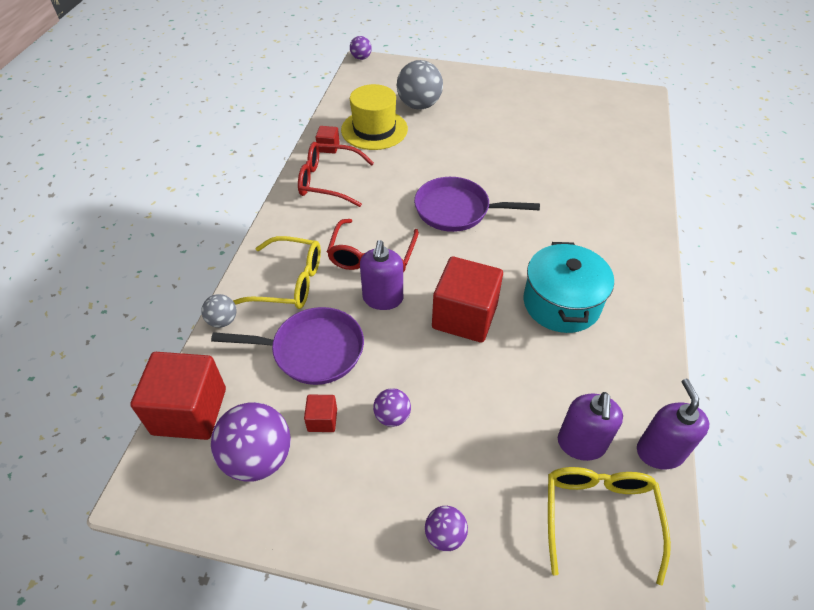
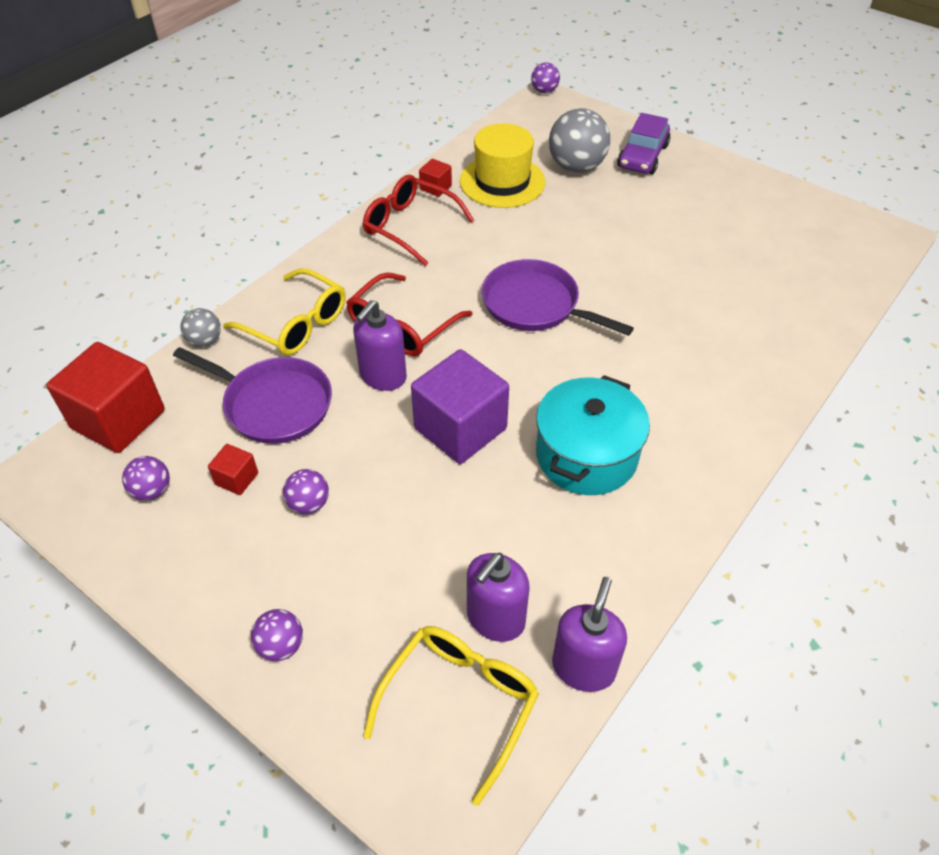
camera: 25 degrees right, 0 degrees up
purple ball [211,402,291,482] -> purple ball [122,456,170,501], size x0.52
red cube [432,256,503,343] -> purple cube [411,349,509,464]
none -> purple car [617,113,670,174]

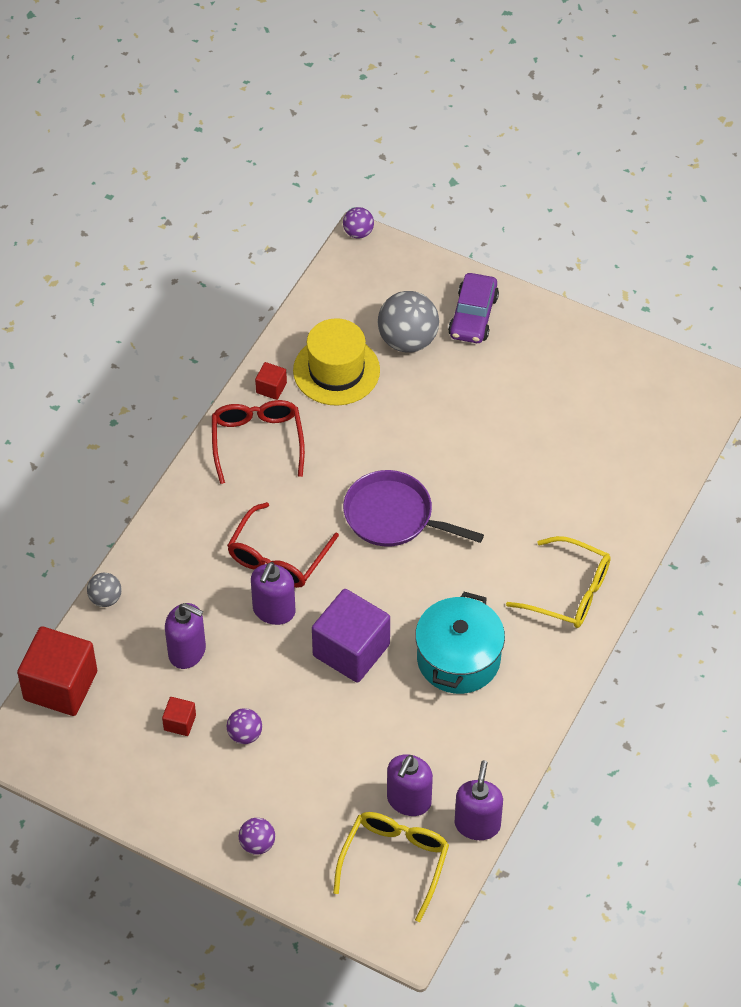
camera: 10 degrees left, 5 degrees up
purple ball [122,456,170,501] -> none
purple pan [173,347,332,444] -> purple soap dispenser [165,603,206,669]
yellow glasses [223,268,345,355] -> yellow glasses moved to [506,536,611,628]
red glasses [363,175,474,266] -> red glasses turned 60 degrees clockwise [212,400,305,484]

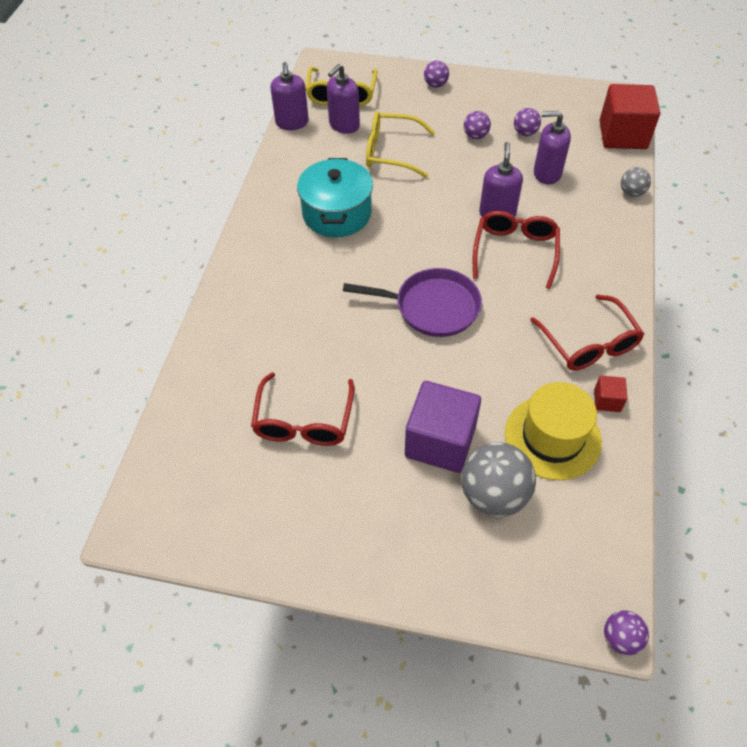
camera: 165 degrees right, 0 degrees up
red cube [162,697,196,736] -> purple ball [514,108,541,136]
purple cube [312,589,390,682] -> purple cube moved to [405,381,481,473]
purple soap dispenser [387,754,433,816] -> purple soap dispenser turned 150 degrees counterclockwise [327,64,360,134]
purple car [448,273,499,343] -> none
yellow glasses [506,536,611,628] -> yellow glasses moved to [366,112,435,178]
none -> red glasses [251,372,354,446]

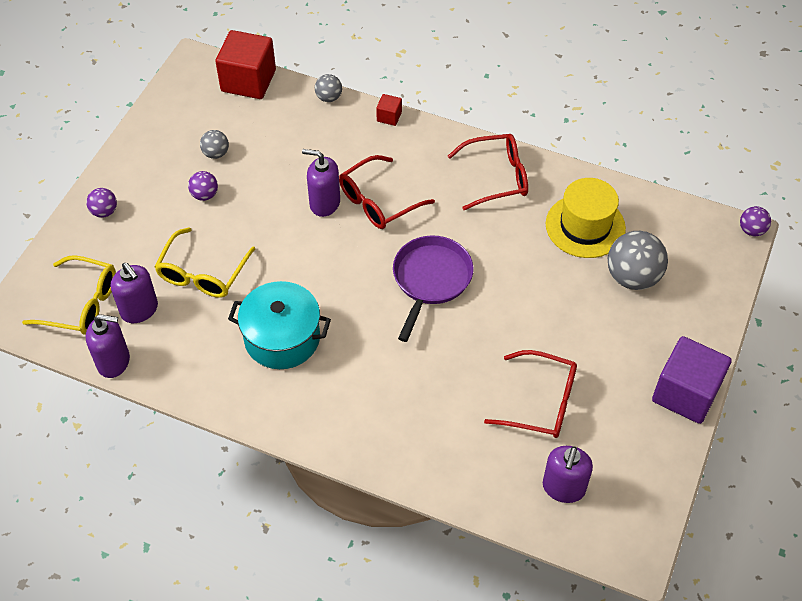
camera: 80 degrees left, 0 degrees up
purple cube [405,381,481,473] -> purple cube moved to [652,336,732,424]
red glasses [473,211,560,289] -> red glasses turned 60 degrees counterclockwise [339,155,435,229]
purple ball [514,108,541,136] -> grey ball [200,130,229,159]
purple soap dispenser [534,111,571,184] -> purple soap dispenser moved to [543,446,593,503]
red cube [594,376,628,412] -> red cube moved to [376,94,402,126]

